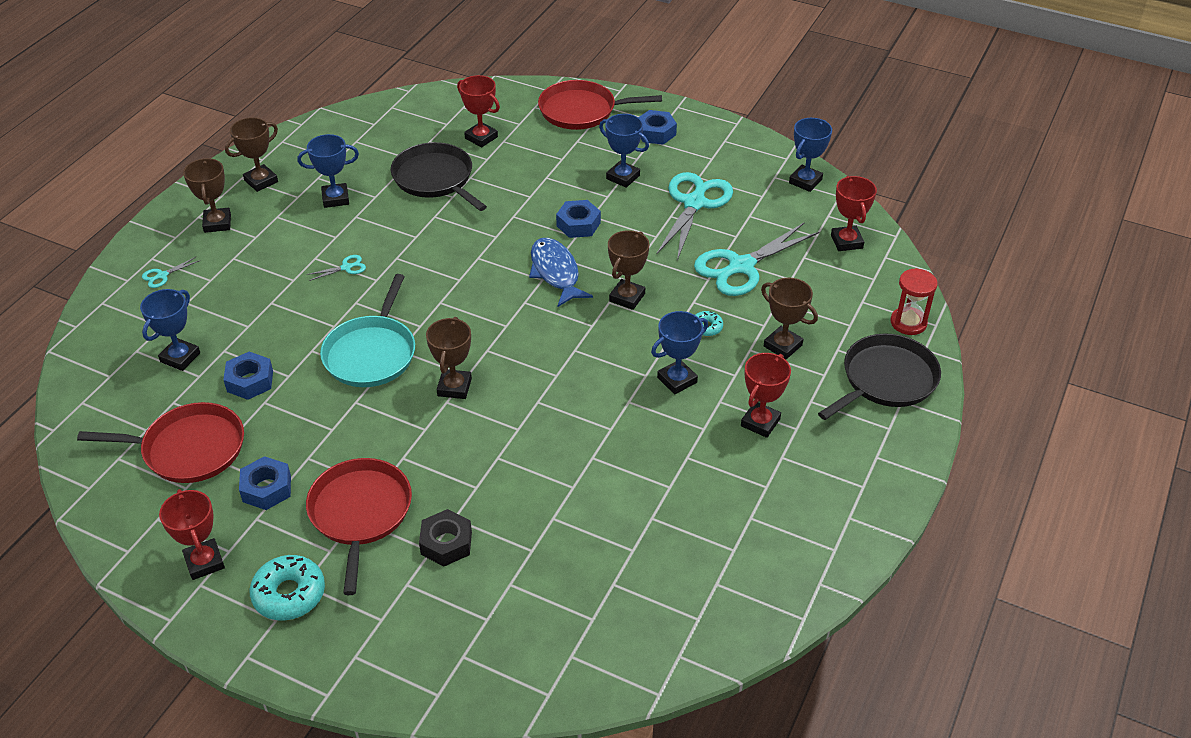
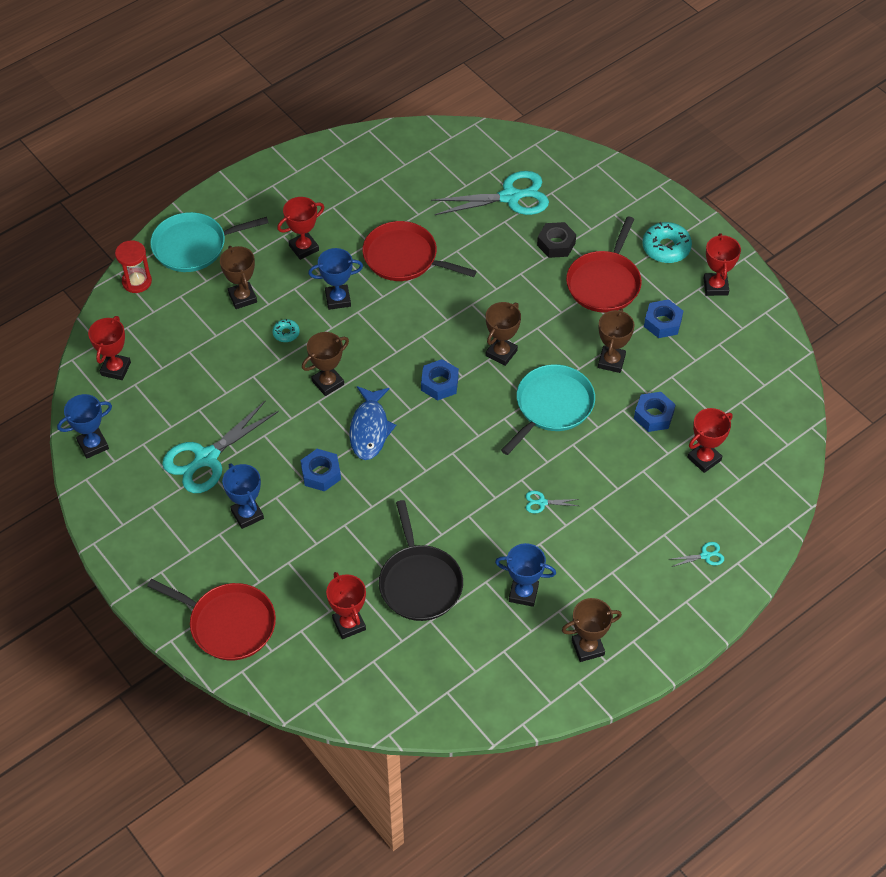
camera: 155 degrees left, 10 degrees up
red pan [77,402,244,483] -> red pan moved to [362,221,477,281]
blue trophy [140,289,200,371] -> red trophy [688,408,733,473]
brown trophy [183,158,231,233] -> brown trophy moved to [598,309,635,373]
blue nut [638,110,677,145] -> blue nut moved to [421,359,459,400]
turquoise scissors [694,222,819,296] -> turquoise scissors moved to [431,171,549,215]
black pan [818,334,941,420] -> turquoise pan [150,212,269,272]

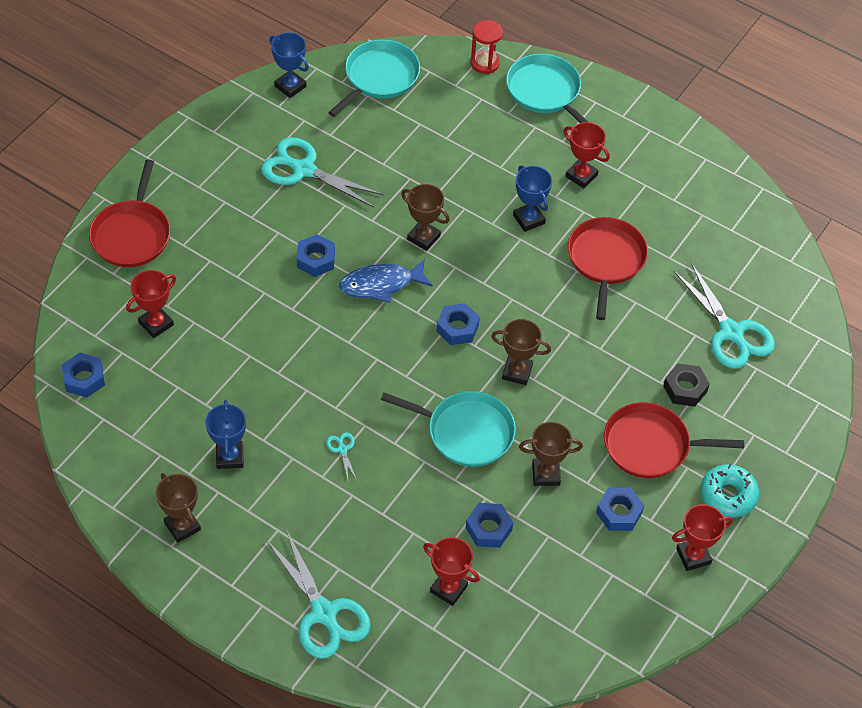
camera: 70 degrees right, 0 degrees up
red trophy [88,316,131,380] -> turquoise pan [328,40,420,117]
brown trophy [220,246,257,309] -> none
blue trophy [222,463,264,529] -> none
turquoise donut [272,319,300,342] -> none
black pan [379,500,463,621] -> none
turquoise scissors [672,542,724,567] -> turquoise scissors [266,529,371,659], size x2.42
none -> blue nut [62,353,105,398]

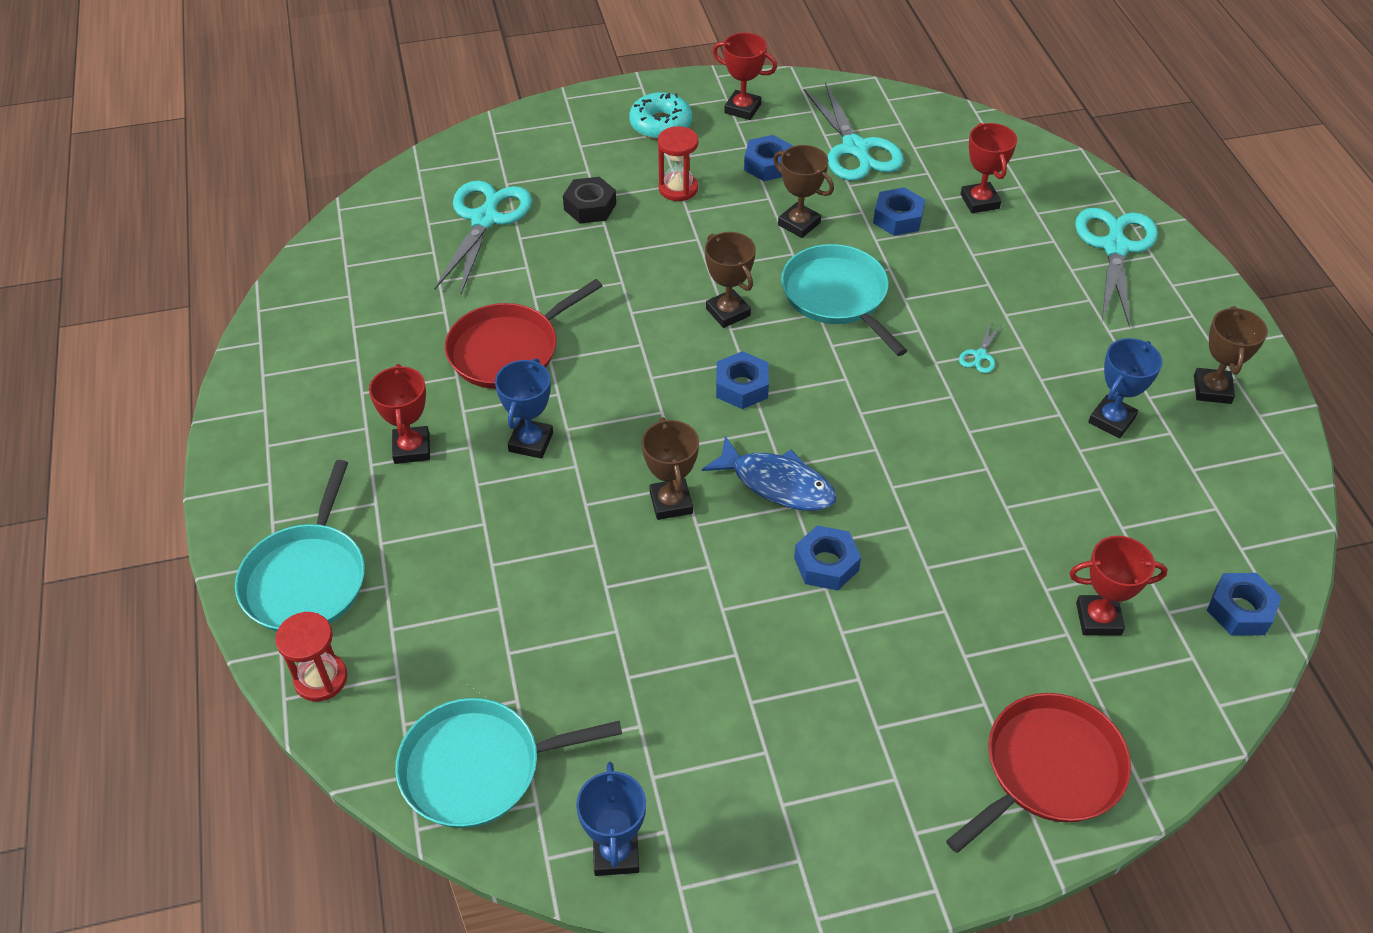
camera: 135 degrees left, 5 degrees down
turquoise scissors [261,137,384,207] -> turquoise scissors moved to [804,82,904,181]
red pan [604,402,744,478] -> red hourglass [658,126,698,201]

